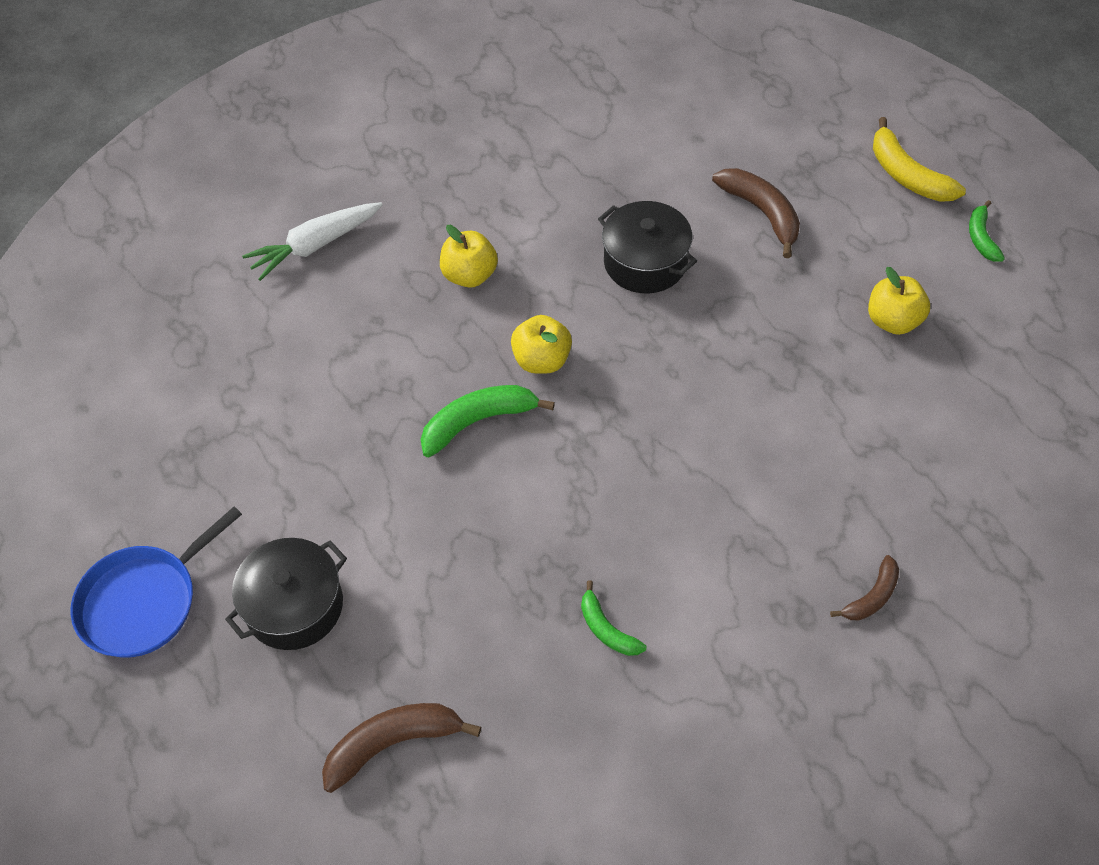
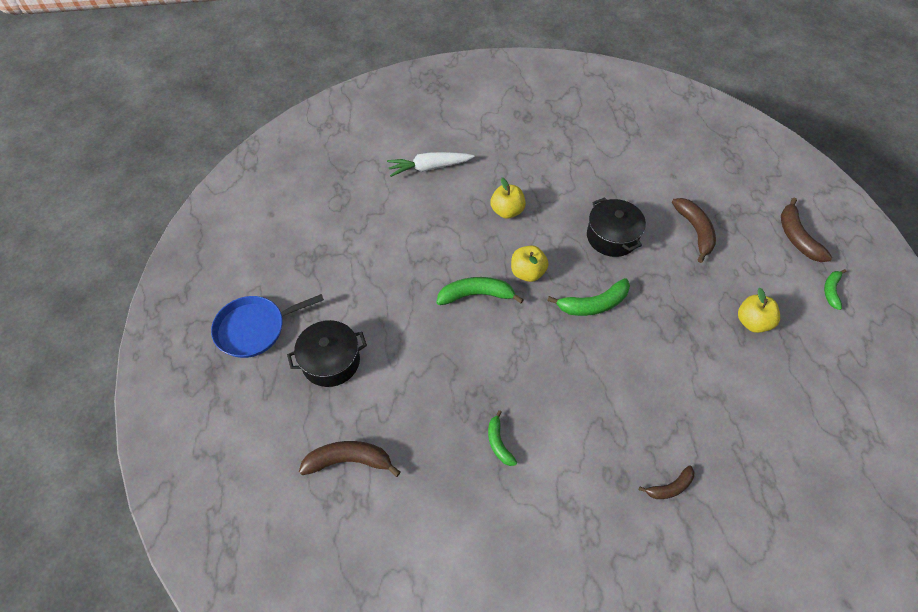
camera: 20 degrees right, 0 degrees up
yellow banana [873,117,966,202] -> brown banana [781,198,832,262]
none -> green banana [547,278,630,316]

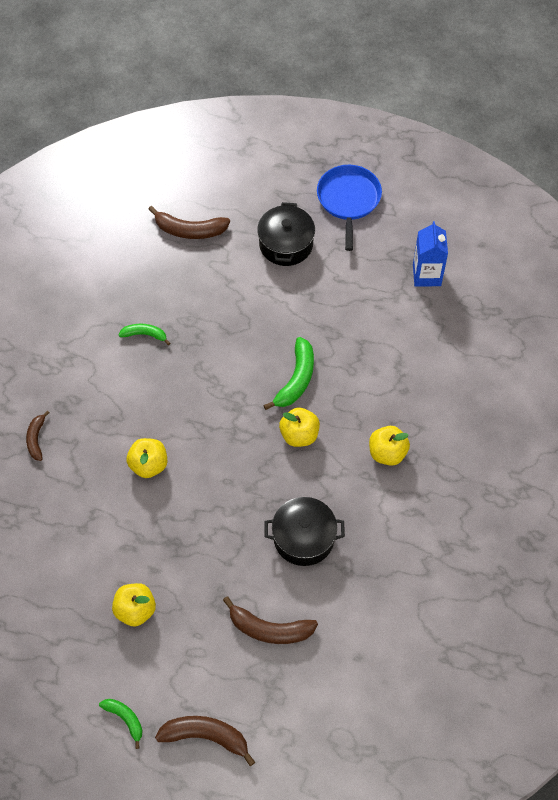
camera: 115 degrees right, 5 degrees up
brown banana [299,441,401,477] -> brown banana turned 75 degrees clockwise [149,206,230,239]
white carrot [387,152,475,177] -> none
green banana [547,278,630,316] -> none
none -> yellow apple [126,438,167,478]
none -> blue carton [413,221,448,287]

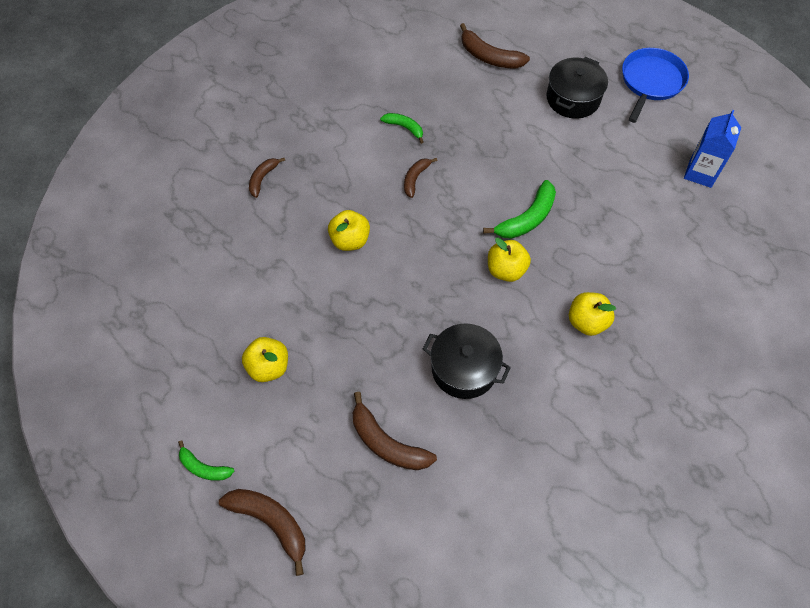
camera: 25 degrees right, 0 degrees up
green banana [99,699,143,749] -> green banana turned 135 degrees clockwise [178,440,234,481]
none -> brown banana [404,158,437,198]

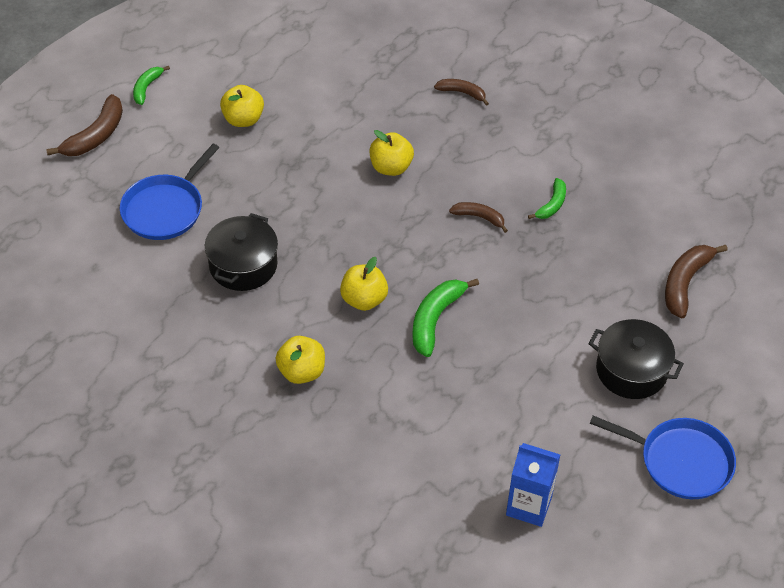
camera: 85 degrees right, 10 degrees down
brown banana [353,392,437,470] -> blue pan [120,144,219,240]
green banana [483,180,556,239] -> green banana turned 75 degrees clockwise [412,279,479,357]

